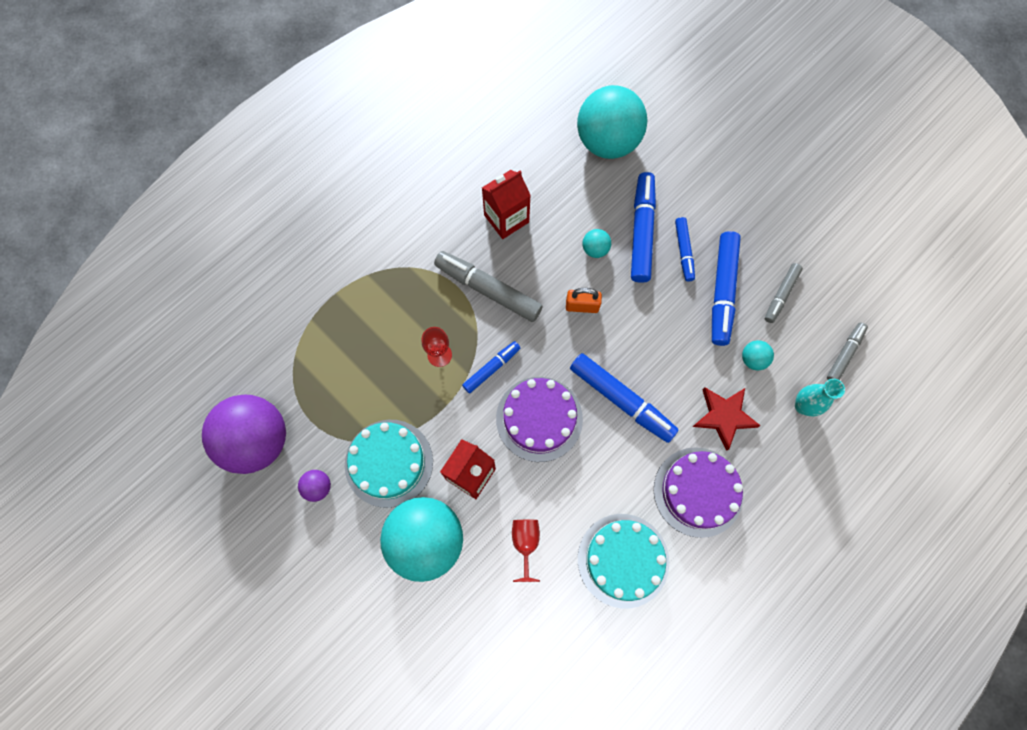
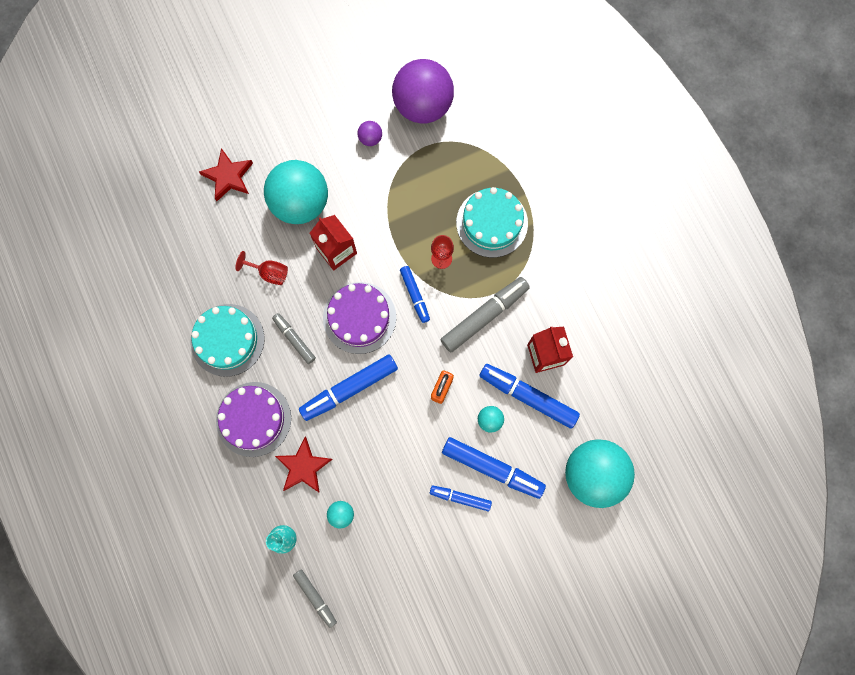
camera: 110 degrees right, 5 degrees up
turquoise cake [345,420,433,508] -> turquoise cake moved to [456,187,528,258]
blue marker [712,231,741,346] -> blue marker moved to [479,364,580,429]
grey marker [765,263,803,323] -> grey marker moved to [272,313,316,364]
none -> red star [199,148,253,201]

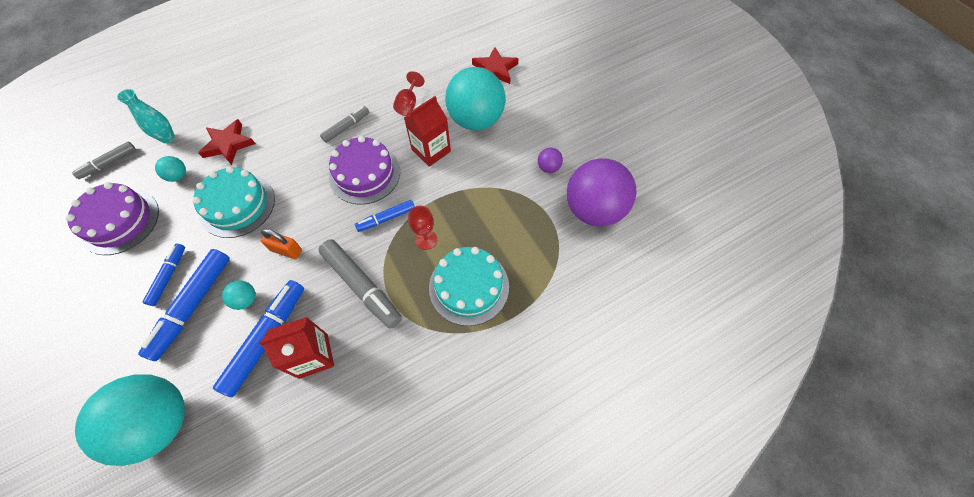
camera: 85 degrees right, 15 degrees down
turquoise cake [190,304,264,377] -> turquoise cake moved to [192,166,275,238]
purple cake [216,382,291,457] -> purple cake moved to [65,182,159,255]
blue marker [299,354,398,421] -> none

